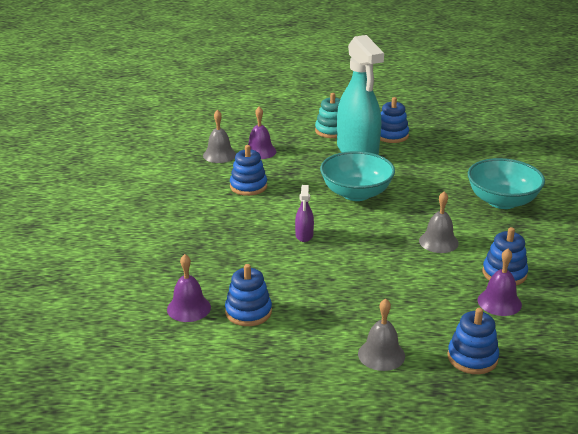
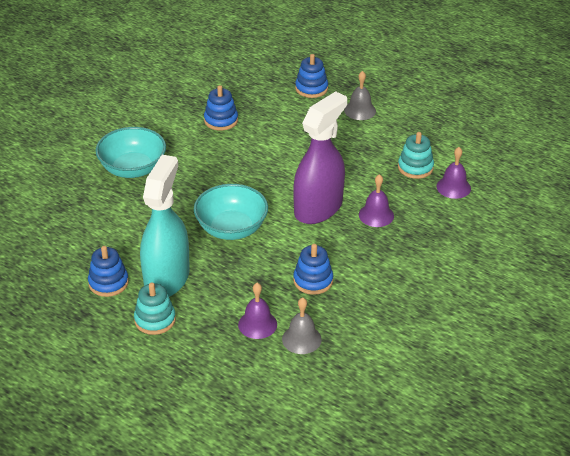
camera: 145 degrees left, 10 degrees up
blue stacking toy [225,264,272,326] -> turquoise stacking toy [398,132,434,179]
purple spray bottle [295,185,314,242] -> purple spray bottle [293,91,347,224], size x2.46
grey bell [419,191,459,253] -> none
purple bell [478,249,522,316] -> purple bell moved to [359,174,394,227]

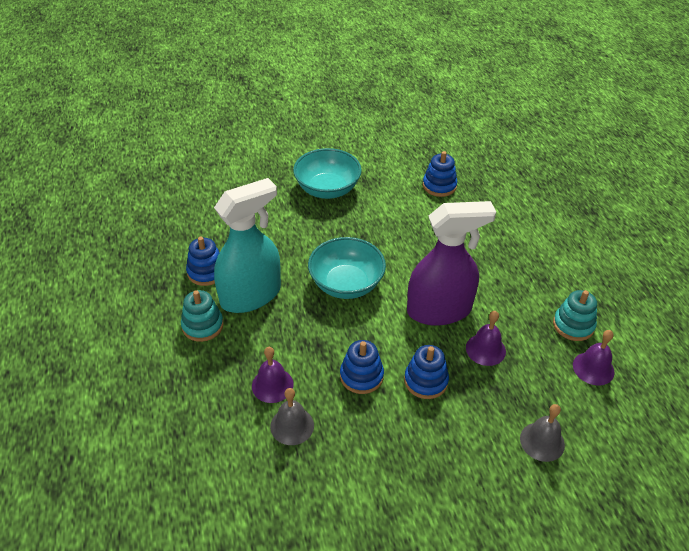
camera: 40 degrees right, 5 degrees up
blue stacking toy [295,54,328,98] -> blue stacking toy moved to [404,345,449,399]
grey bell [344,71,376,120] -> grey bell moved to [520,404,565,462]

